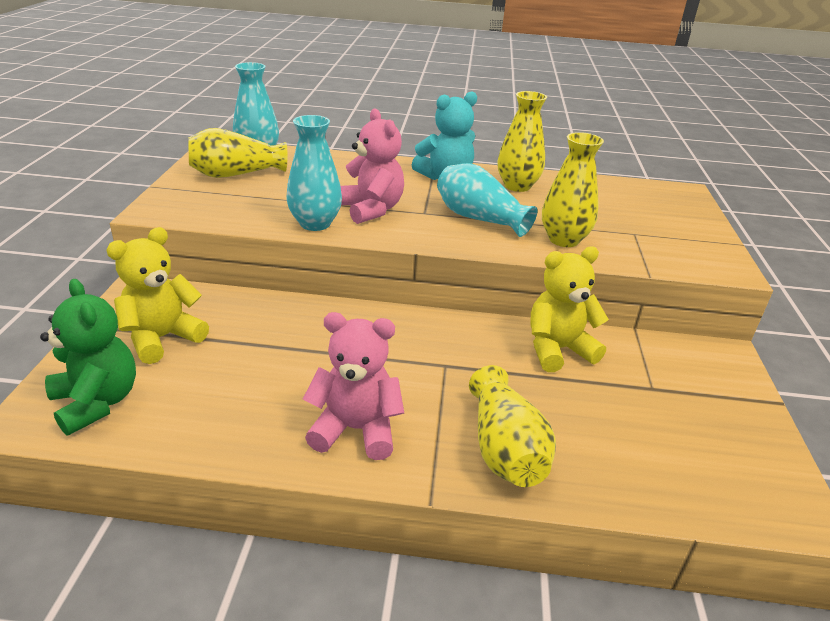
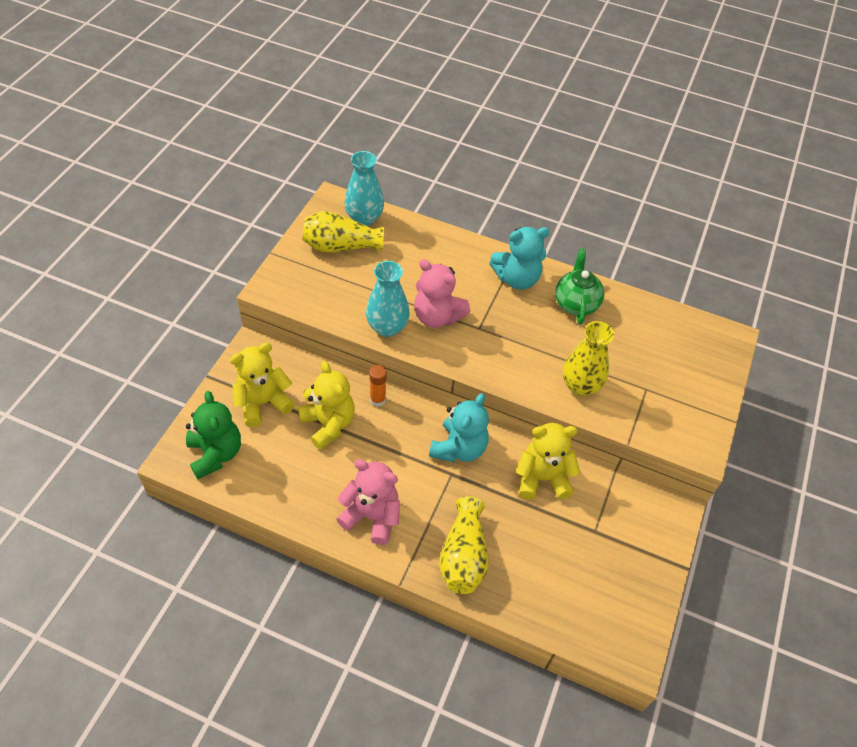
camera: 15 degrees right, 20 degrees up
pink teddy bear [340,108,404,224] -> pink teddy bear turned 135 degrees clockwise [414,259,470,328]
turquoise vase [437,163,537,237] -> none
yellow vase [497,91,547,192] -> green teapot [555,249,604,325]
none -> yellow teddy bear [298,361,355,450]
none -> orange glue stick [369,365,387,407]
none -> turquoise teddy bear [429,393,489,462]

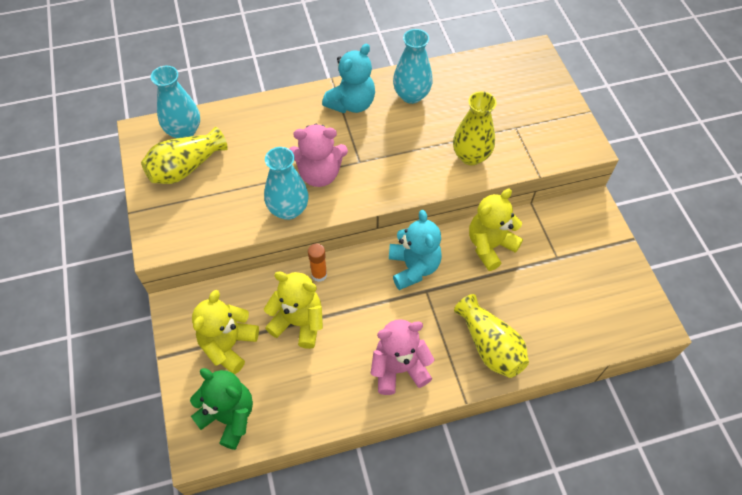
camera: 35 degrees left, 5 degrees up
green teapot [555,249,604,325] -> turquoise vase [393,29,433,104]

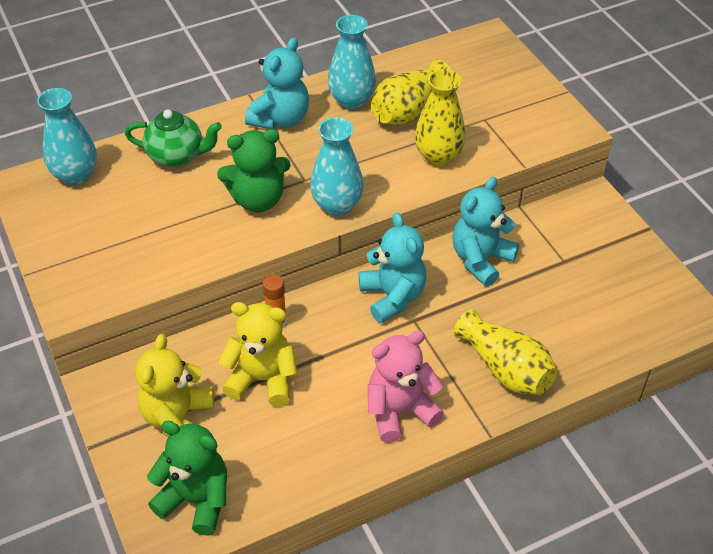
camera: 10 degrees left, 10 degrees down
yellow vase [141,127,228,184] -> yellow vase moved to [371,60,451,125]
turquoise vase [264,147,309,220] -> turquoise vase moved to [310,118,364,216]
pink teddy bear [290,124,348,187] -> green teddy bear [217,129,291,213]
yellow teddy bear [469,189,523,271] -> turquoise teddy bear [452,177,519,286]
none -> green teapot [125,109,222,168]

